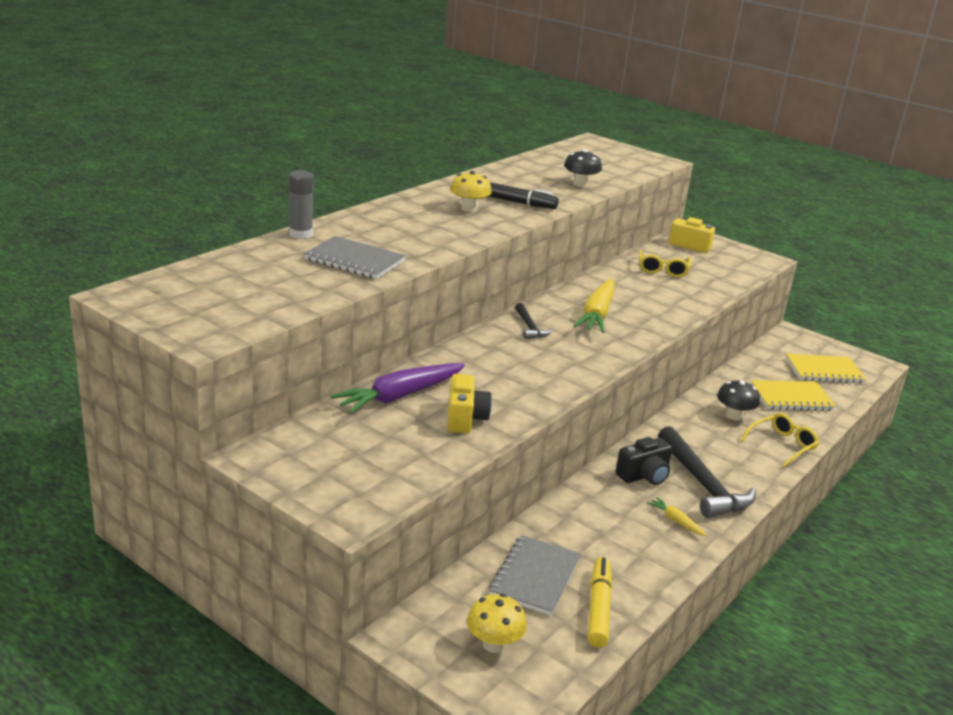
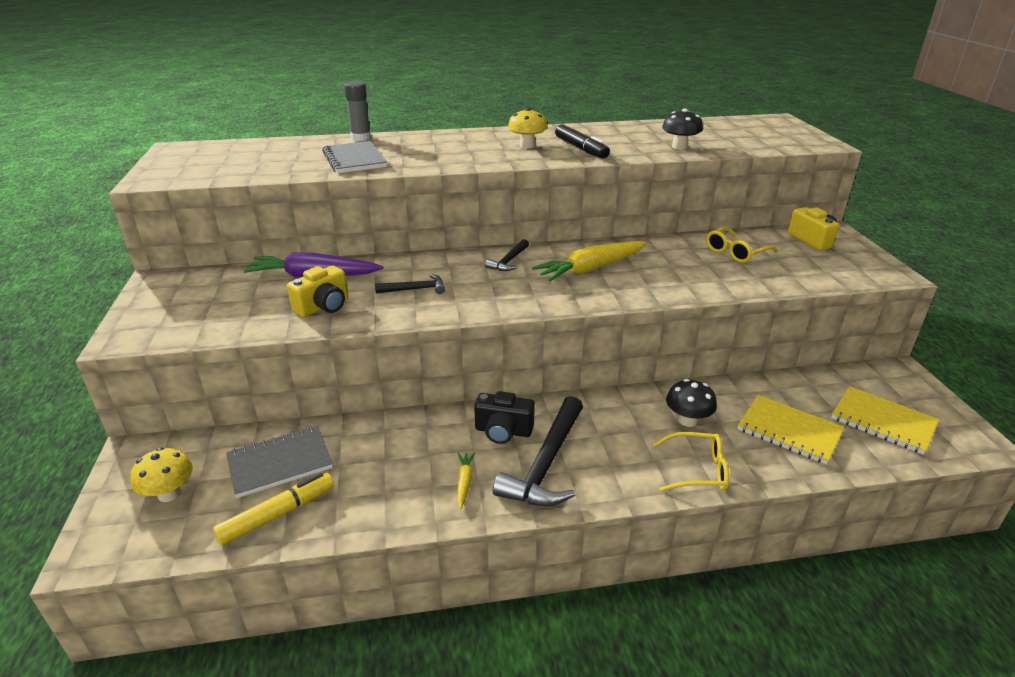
camera: 45 degrees right, 5 degrees up
none -> black hammer [375,274,445,294]

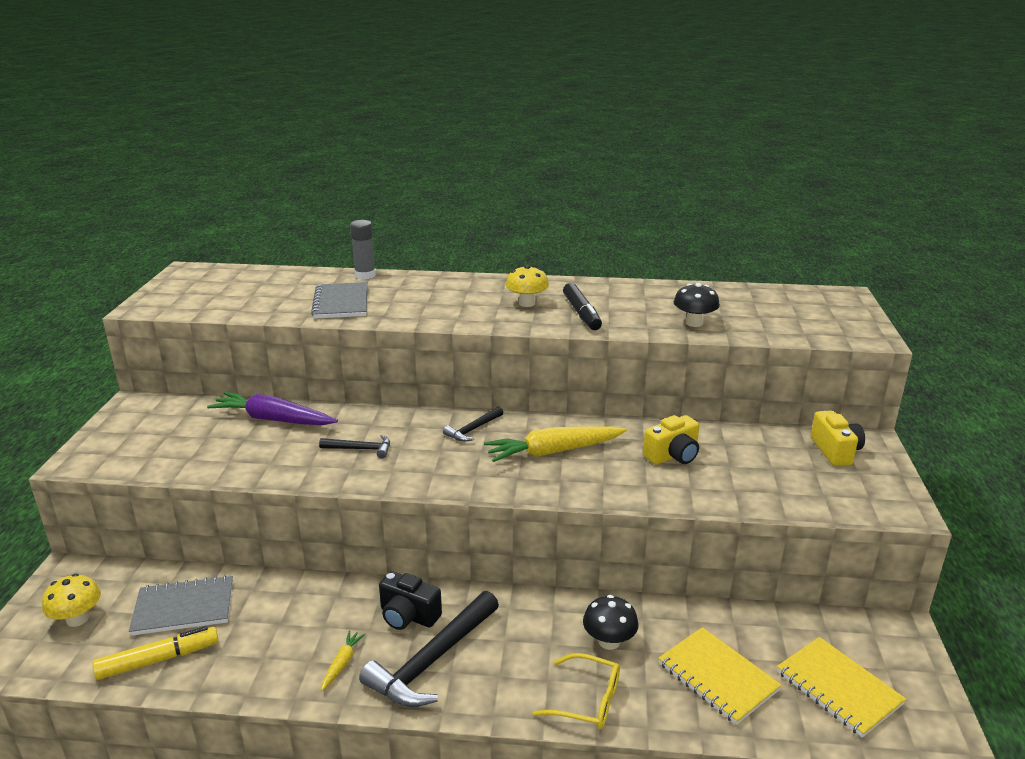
camera: 15 degrees right, 5 degrees down
yellow camera [287,266,348,317] -> yellow camera moved to [643,415,699,465]
yellow glasses [706,227,777,263] -> none

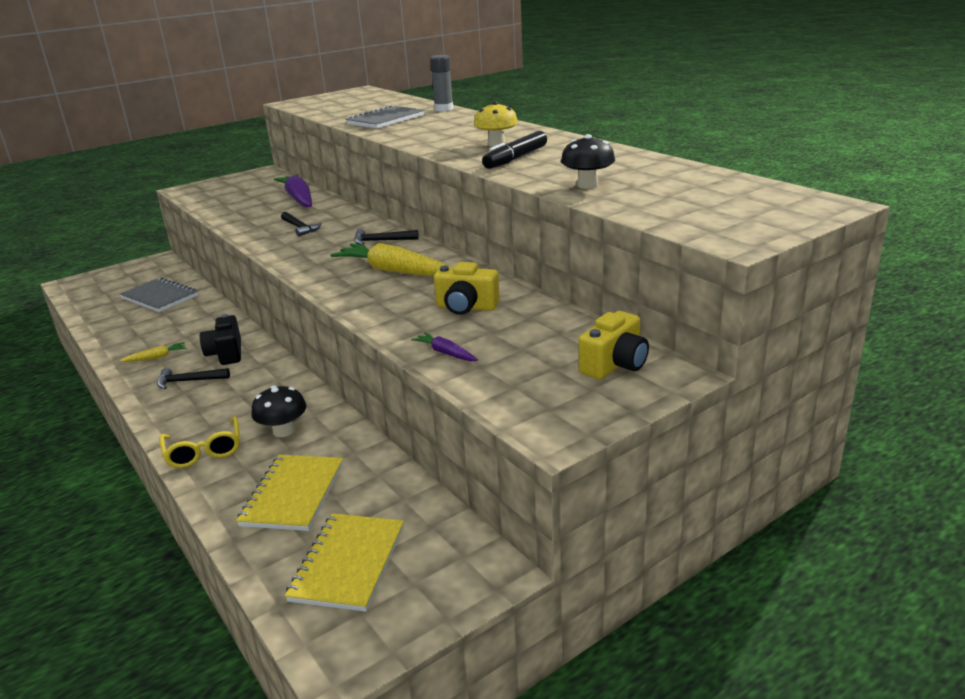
camera: 50 degrees right, 0 degrees up
yellow mushroom [42,573,101,627] -> none
yellow marker [93,626,219,680] -> none
black hammer [359,591,499,707] -> black hammer [157,368,230,389], size x0.51
none -> purple carrot [411,332,478,361]

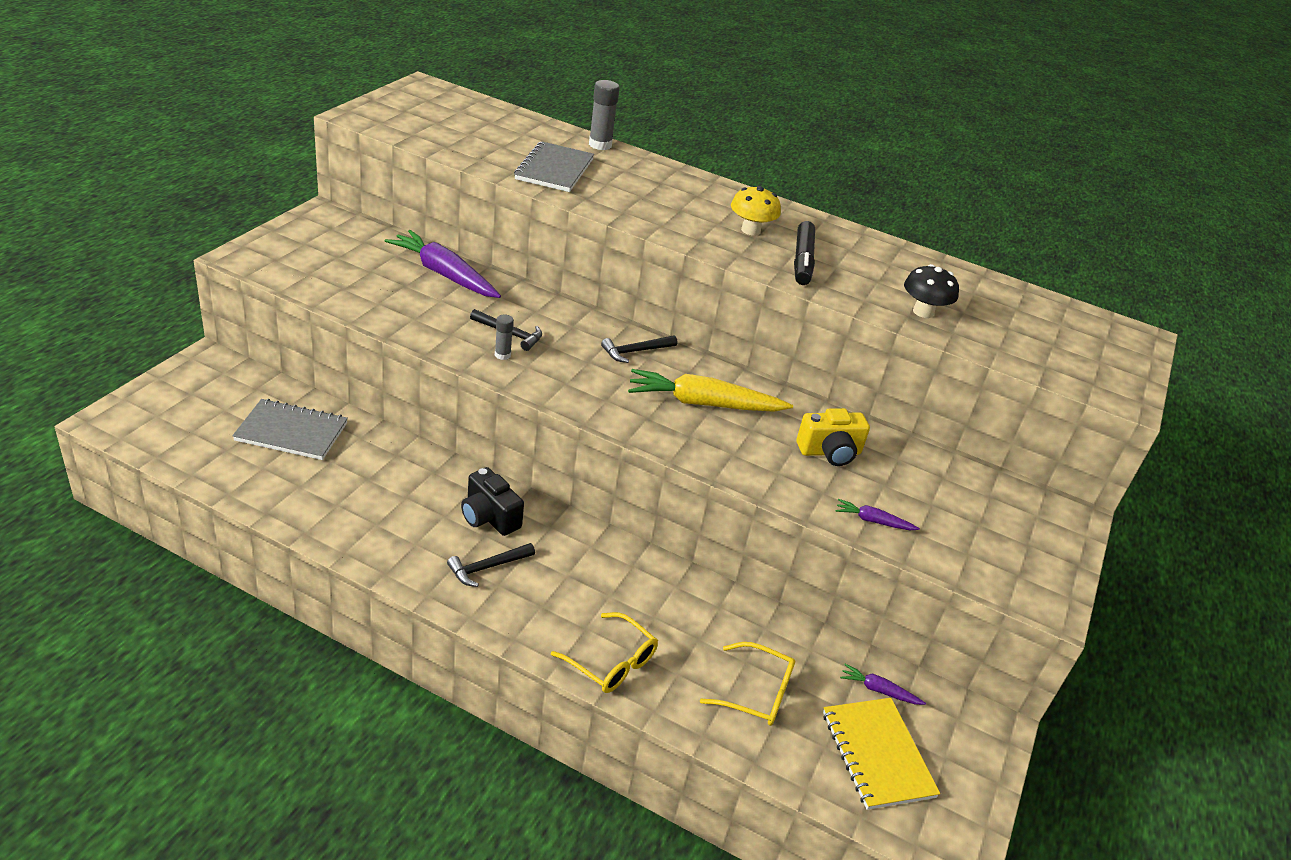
camera: 35 degrees left, 10 degrees up
yellow carrot [120,342,186,362] -> none
yellow notebook [236,455,343,531] -> yellow glasses [700,642,795,726]
black mushroom [251,385,307,437] -> none
yellow camera [579,311,649,379] -> none
none -> grey glue stick [495,314,514,360]
none -> purple carrot [840,664,926,705]

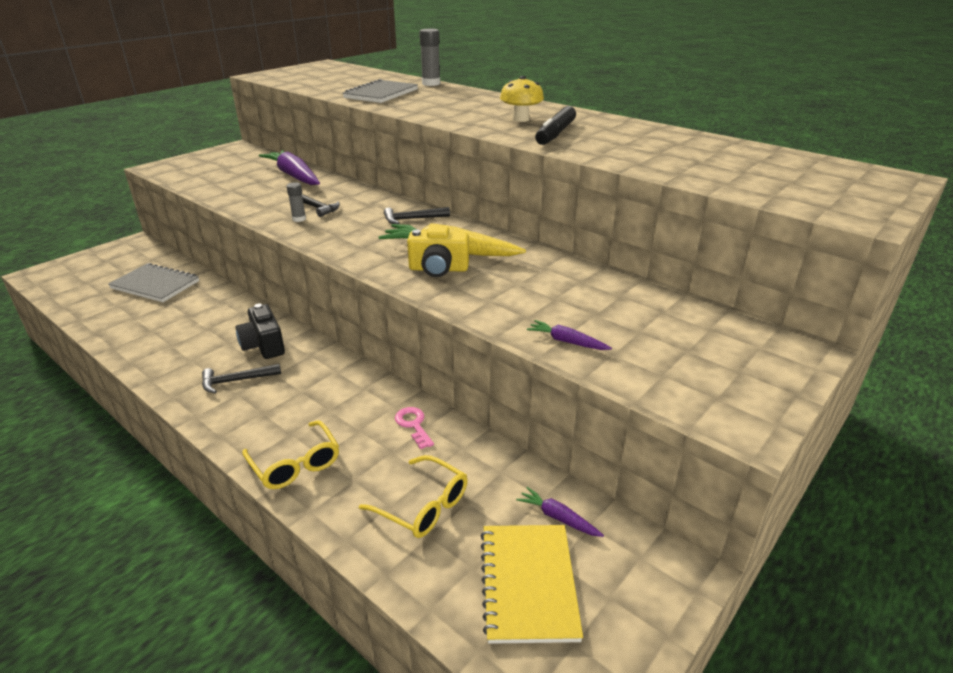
camera: 20 degrees right, 5 degrees down
yellow camera [796,408,870,466] -> yellow camera moved to [407,226,469,277]
black mushroom [904,264,959,318] -> none
none -> pink key [395,407,434,449]

